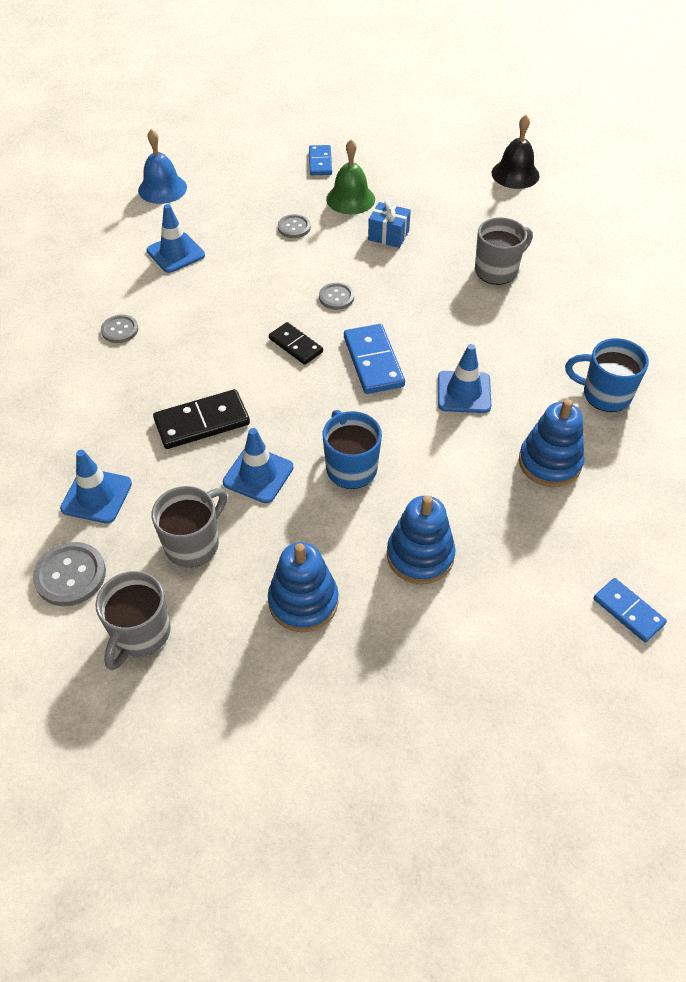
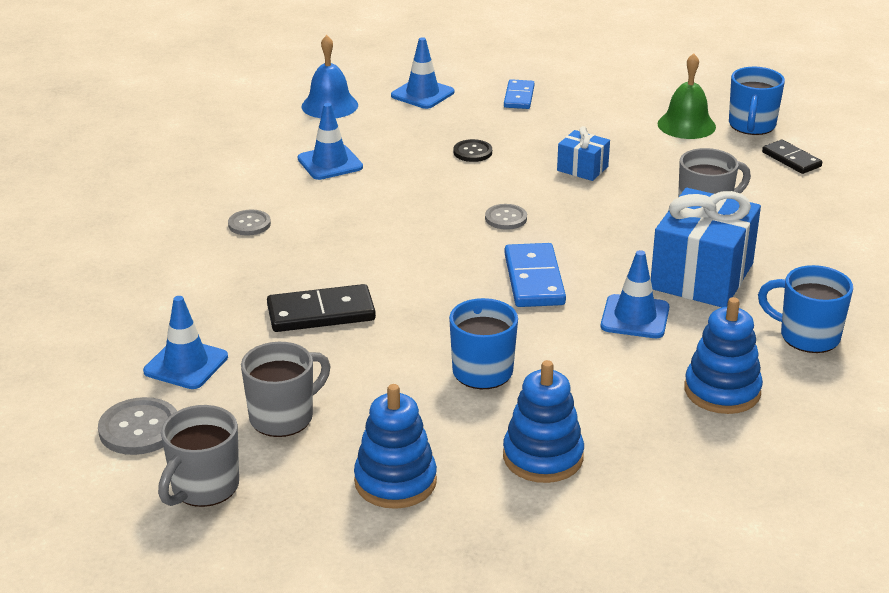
camera: 10 degrees right, 20 degrees down
blue traffic cone [223,428,294,503] -> blue traffic cone moved to [391,37,454,109]
black domino [269,322,323,365] -> black domino moved to [762,140,822,174]
grey button [278,214,311,238] -> black button [454,139,492,162]
green bell [326,139,375,215] -> green bell moved to [657,53,716,139]
black bell [492,115,539,189] -> blue mug [729,67,785,135]
blue domino [593,578,667,642] -> none
none -> blue gift [651,188,761,307]

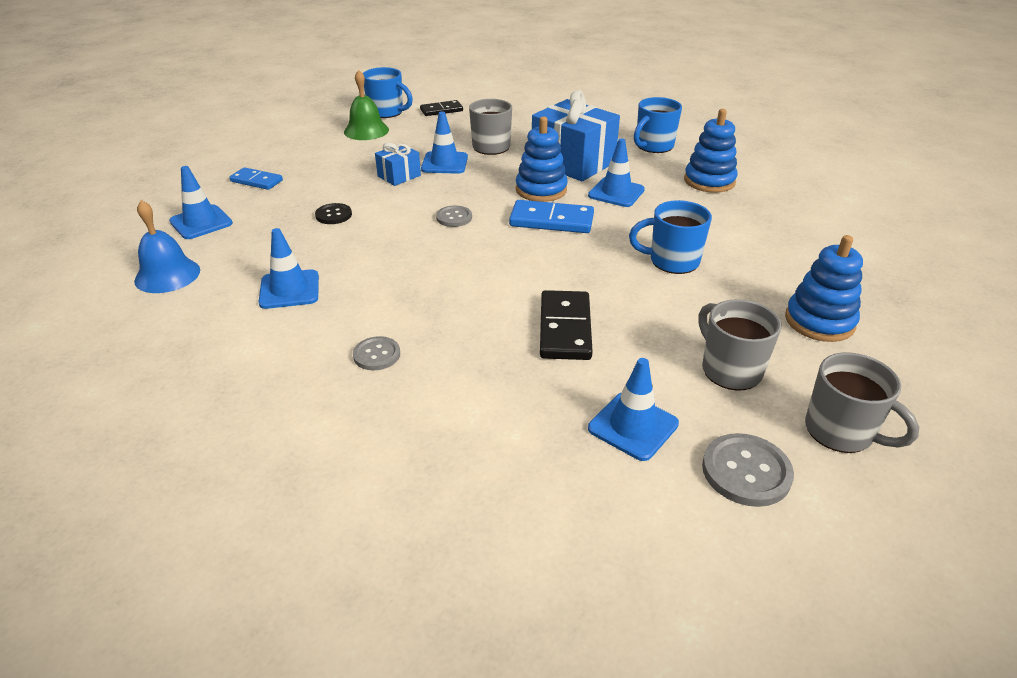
camera: 75 degrees left, 5 degrees up
blue stacking toy [503,360,584,483] -> blue stacking toy moved to [516,117,568,202]
none -> blue traffic cone [421,112,468,174]

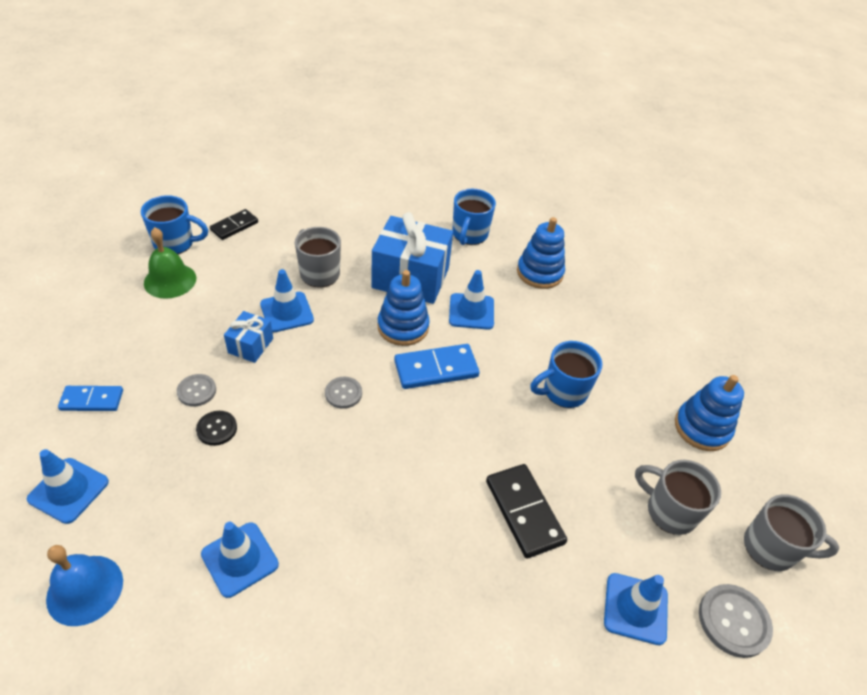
camera: 30 degrees left, 10 degrees up
grey button [353,336,400,370] -> grey button moved to [177,374,216,406]

